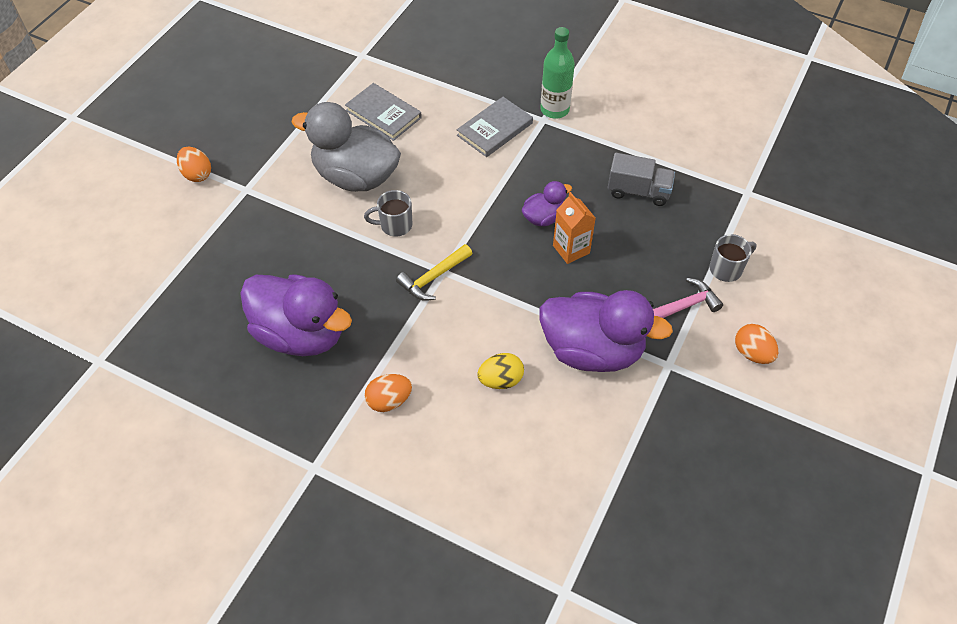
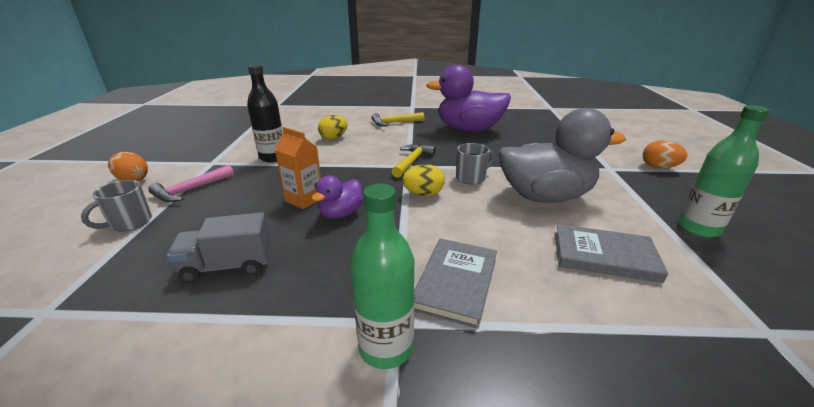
camera: 155 degrees right, 25 degrees down
orange egg [365,374,412,412] -> yellow hammer [371,112,424,126]
purple duck [539,290,673,372] -> black bottle [247,64,283,162]
none -> yellow egg [402,164,445,196]
none -> green bottle [678,105,769,238]

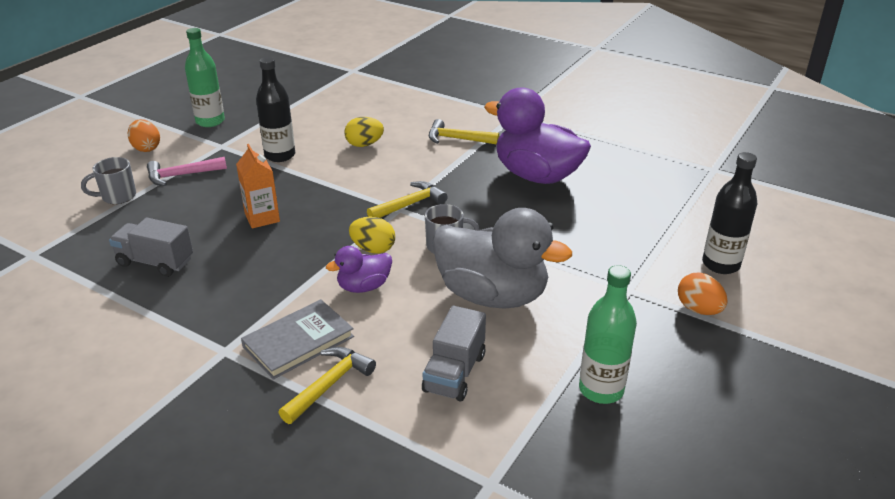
camera: 30 degrees right, 5 degrees up
purple duck [311,175,363,219] -> purple duck moved to [326,246,392,293]
green bottle [350,184,414,369] -> green bottle moved to [185,28,225,127]
grey book [555,224,668,283] -> grey truck [422,306,486,402]
none -> yellow hammer [278,347,376,424]
none -> black bottle [702,152,758,274]

